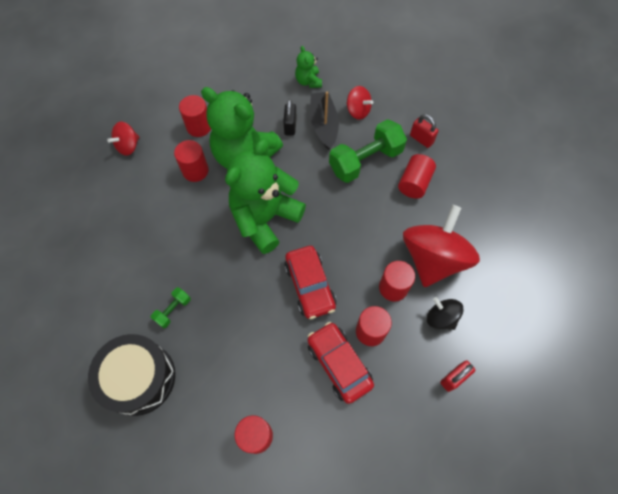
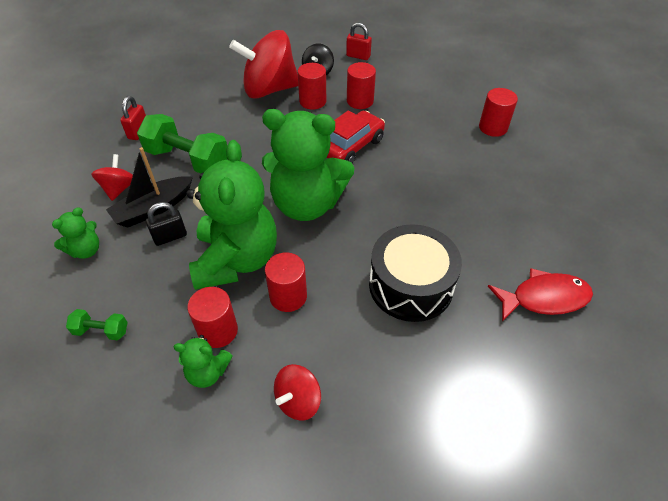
camera: 120 degrees left, 15 degrees down
black drum [88,334,175,416] -> black drum moved to [369,224,462,322]
red spinning top [107,121,139,156] -> red spinning top turned 120 degrees clockwise [274,364,321,421]
green dumbbell [151,287,191,328] -> green dumbbell moved to [66,309,127,340]
red car [308,322,374,404] -> none
red cylinder [398,154,436,199] -> none
none -> green teddy bear [173,335,232,388]
none -> red fish [488,268,593,322]

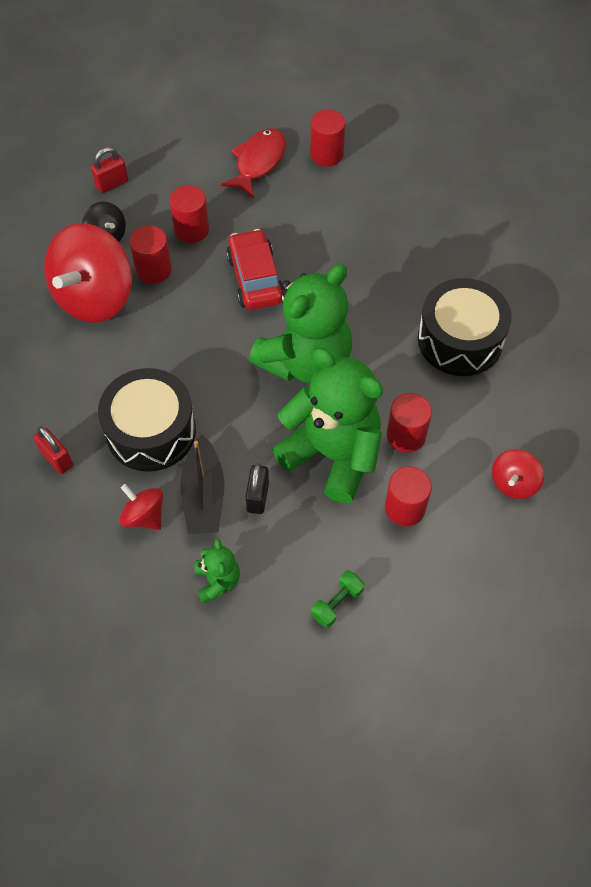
camera: 55 degrees left, 10 degrees up
green dumbbell [137,114,227,173] -> black drum [98,368,196,472]
green teddy bear [173,335,232,388] -> none
red spinning top [274,364,321,421] -> red spinning top turned 45 degrees clockwise [492,449,544,499]
red fish [488,268,593,322] -> red fish moved to [220,128,286,198]

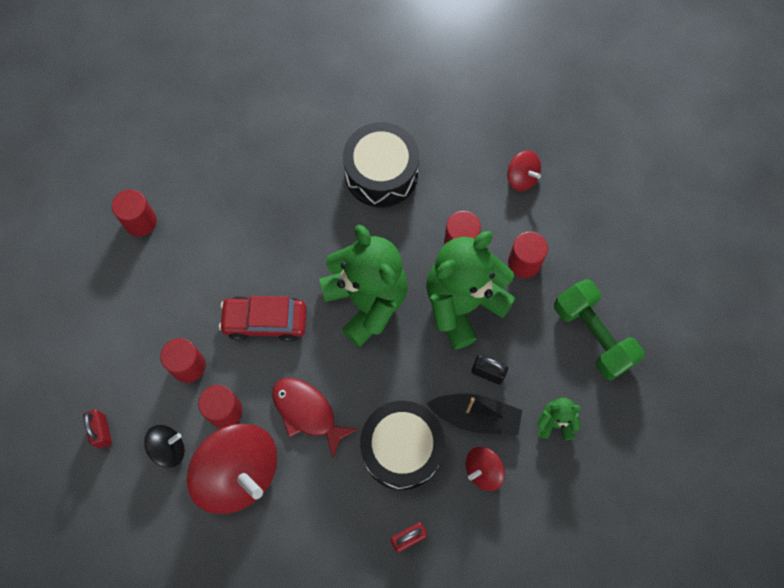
camera: 75 degrees left, 10 degrees up
red fish [220,128,286,198] -> red fish moved to [272,378,358,459]
green dumbbell [311,570,364,628] -> green dumbbell [554,279,645,381], size x2.10

